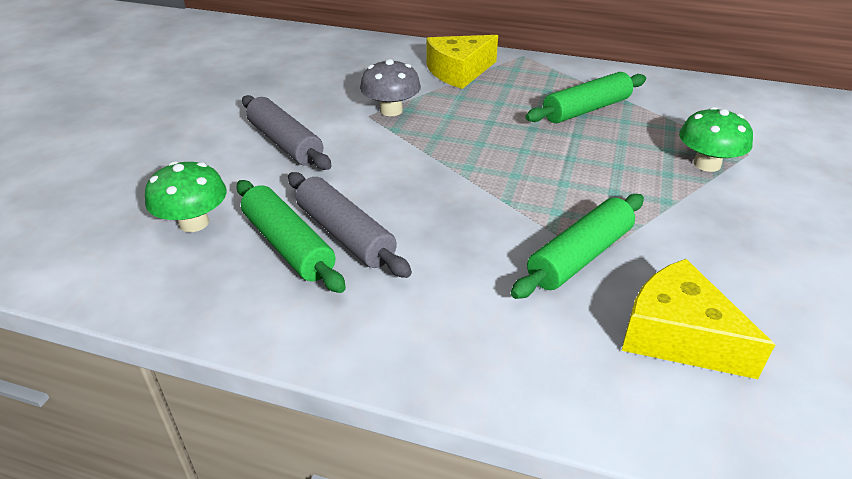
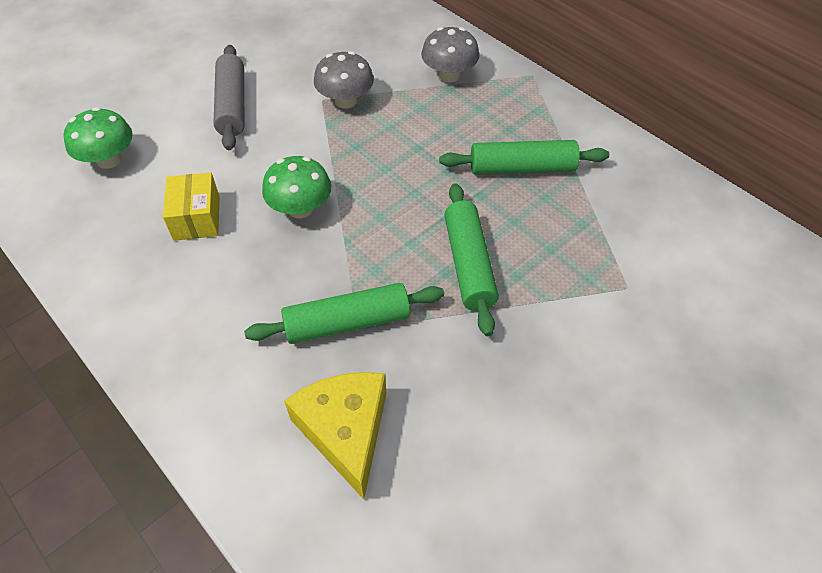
camera: 30 degrees right, 15 degrees up
green rolling pin [237,180,346,293] -> green rolling pin moved to [444,183,499,336]
grey rolling pin [288,172,412,278] -> yellow box [163,172,220,241]
yellow cheese [427,35,498,89] -> grey mushroom [421,27,480,82]
green mushroom [679,107,753,172] -> green mushroom moved to [262,156,331,218]

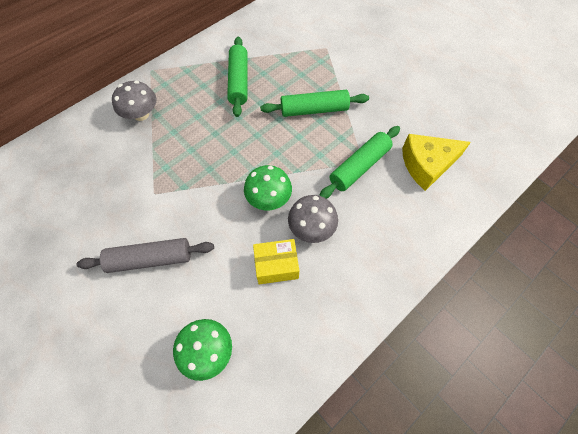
camera: 90 degrees left, 10 degrees up
green rolling pin [244,283,444,344] -> green rolling pin turned 60 degrees clockwise [319,126,400,199]
grey mushroom [314,51,374,109] -> grey mushroom moved to [288,195,338,243]

